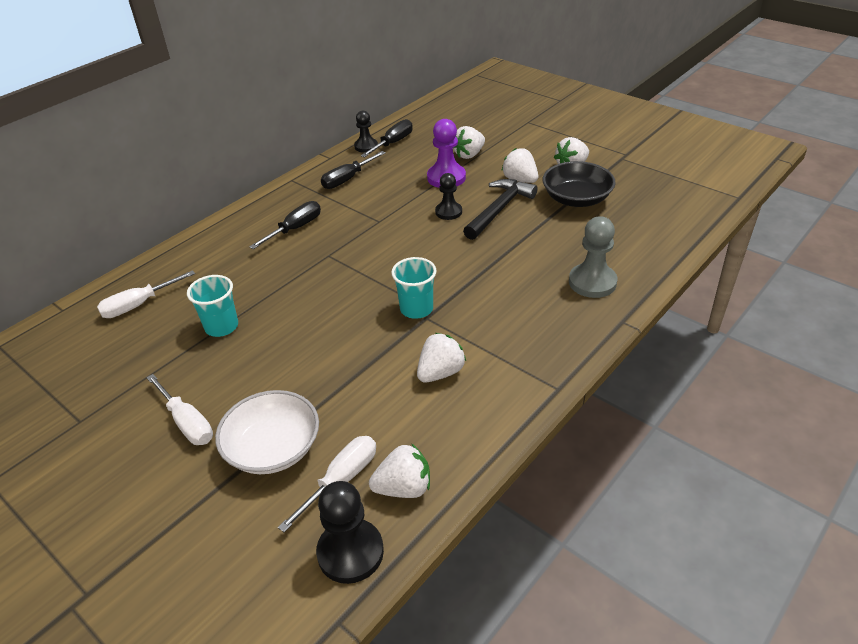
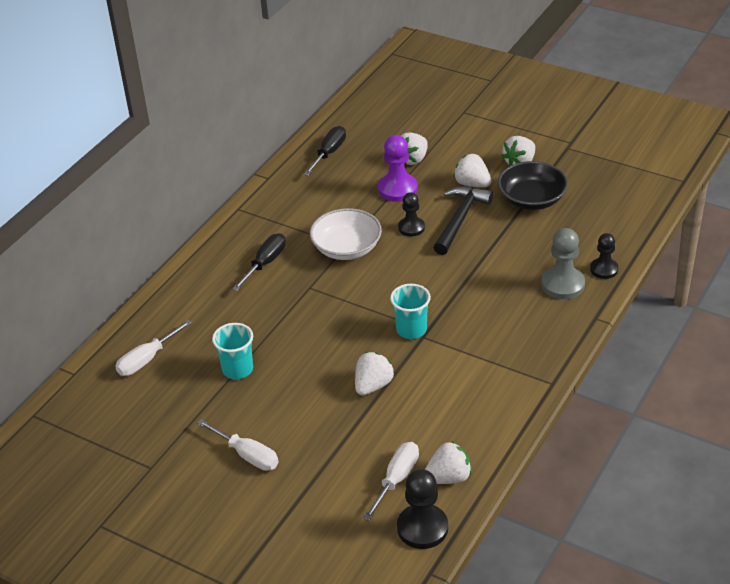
camera: 10 degrees left, 0 degrees up
white bowl [215,390,319,474] -> white bowl moved to [310,208,382,260]
black screwdriver [321,151,386,189] -> none
black pawn [354,110,378,153] -> black pawn moved to [590,233,619,279]
white strawberry [417,333,466,382] -> white strawberry moved to [355,352,395,395]

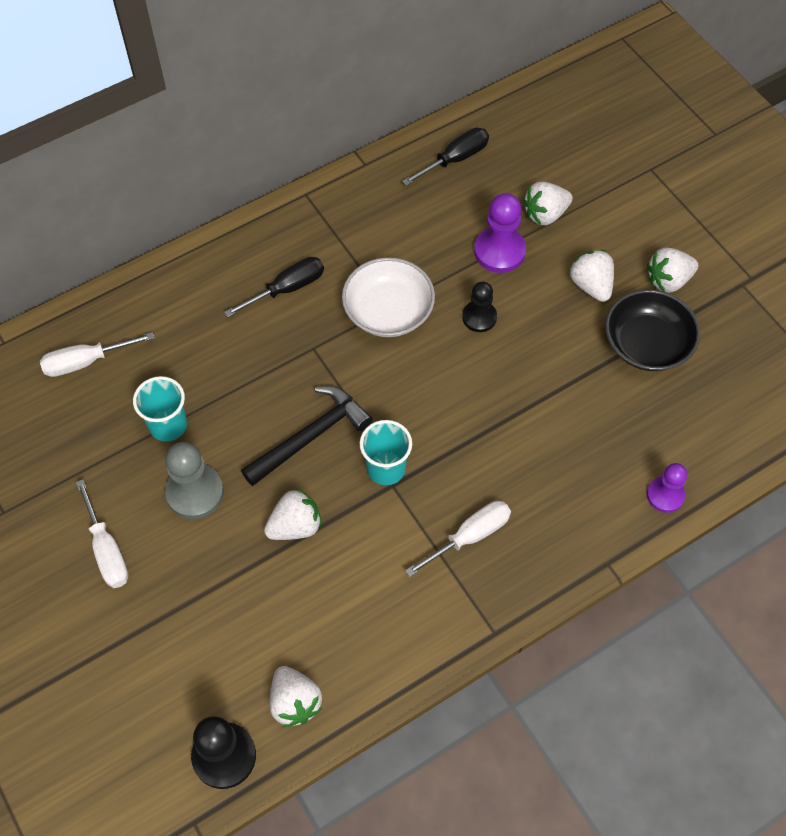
camera: 25 degrees right, 20 degrees up
white screwdriver [363,442,419,521] -> white screwdriver moved to [405,501,511,577]
white strawberry [425,441,472,484] -> white strawberry turned 60 degrees clockwise [270,666,322,727]
black hammer [433,186,493,255] -> black hammer moved to [241,386,373,486]
grey pawn [541,228,585,299] -> grey pawn moved to [165,442,224,519]
black pawn [590,233,619,279] -> purple pawn [647,463,687,513]

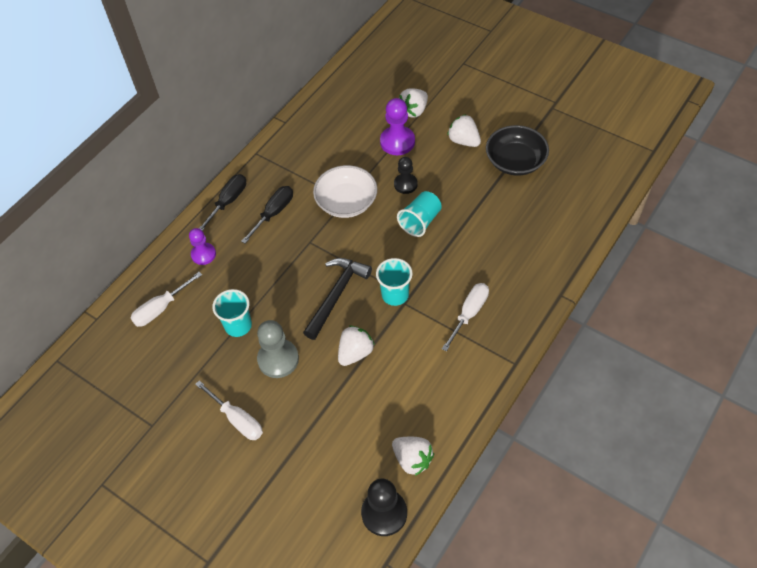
camera: 20 degrees left, 5 degrees down
black screwdriver [402,128,489,186] -> black screwdriver moved to [199,174,246,231]
white strawberry [647,248,698,293] -> none
purple pawn [647,463,687,513] -> purple pawn moved to [189,228,216,265]
none -> turquoise cup [397,191,442,237]

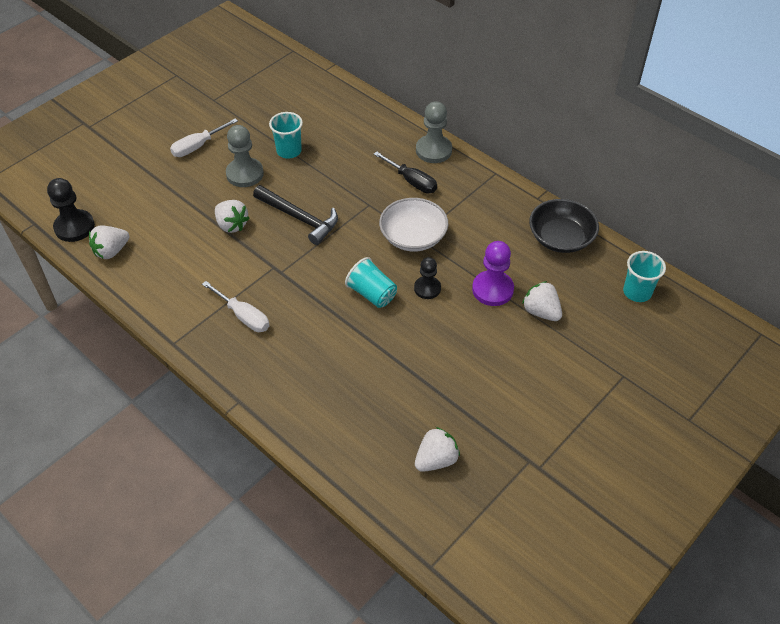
camera: 95 degrees right, 5 degrees down
white screwdriver [130,272,202,327] -> none
purple pawn [189,228,216,265] -> none
black screwdriver [199,174,246,231] -> grey pawn [416,101,452,163]
turquoise cup [376,258,413,306] -> turquoise cup moved to [623,251,666,302]
white strawberry [447,114,481,147] -> white strawberry moved to [415,427,460,472]
black bowl [486,125,549,176] -> black bowl moved to [529,199,599,253]

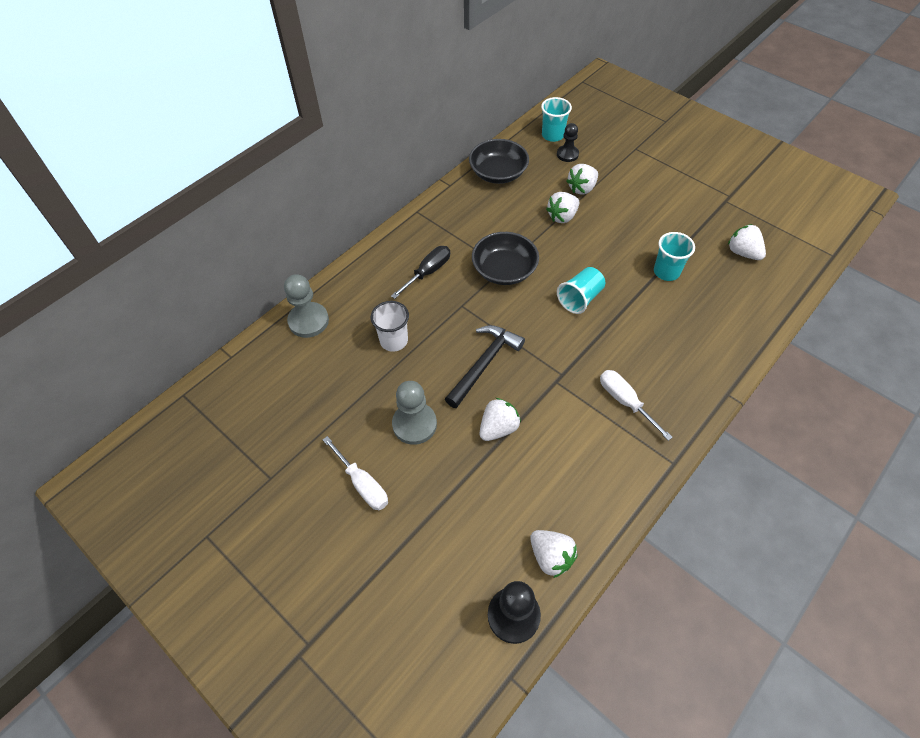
camera: 90 degrees left, 5 degrees up
white screwdriver [202,281,270,332] -> white screwdriver turned 75 degrees counterclockwise [600,370,673,441]
turquoise cup [269,112,303,159] -> turquoise cup moved to [654,232,695,281]
white bowl [379,198,448,252] -> black bowl [472,232,539,285]
black pawn [414,257,441,299] -> black pawn moved to [557,123,579,162]
grey pawn [416,101,452,163] -> grey pawn moved to [284,274,329,338]
purple pawn [472,241,514,306] -> white strawberry [546,192,579,223]
none -> white cup [370,301,409,352]

